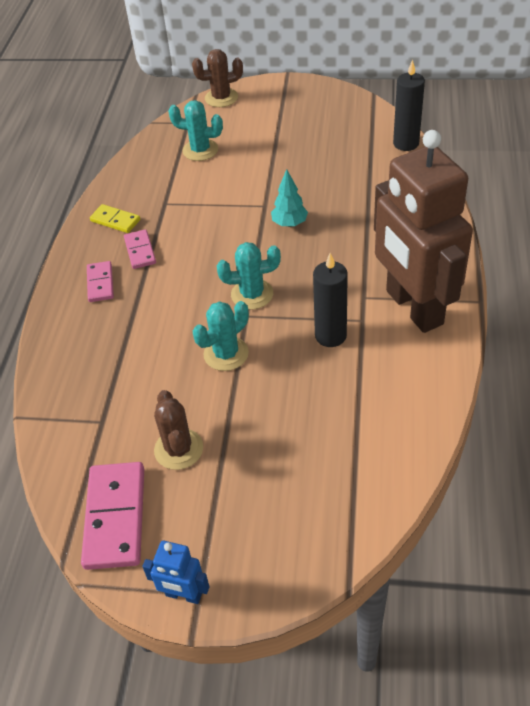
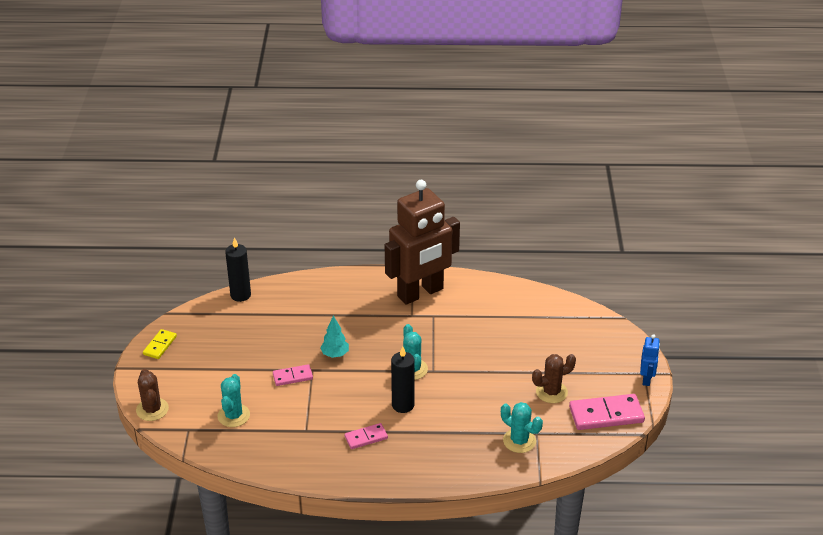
camera: 100 degrees left, 10 degrees down
pink domino [87,261,114,302] -> pink domino moved to [273,364,313,386]
yellow domino [90,204,140,233] -> yellow domino moved to [143,329,177,359]
turquoise cactus [193,301,249,371] -> turquoise cactus moved to [501,402,543,453]
black candle [313,253,348,347] -> black candle moved to [391,346,415,413]

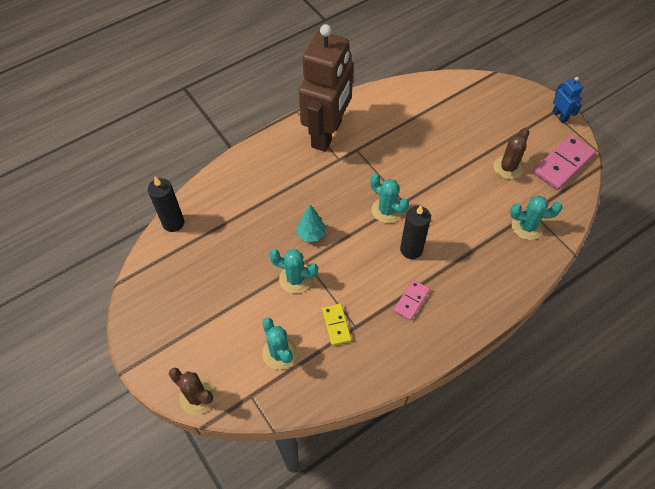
camera: 35 degrees left, 20 degrees up
yellow domino [143,329,177,359] -> yellow domino moved to [322,304,351,346]
pink domino [273,364,313,386] -> turquoise cactus [269,249,318,294]

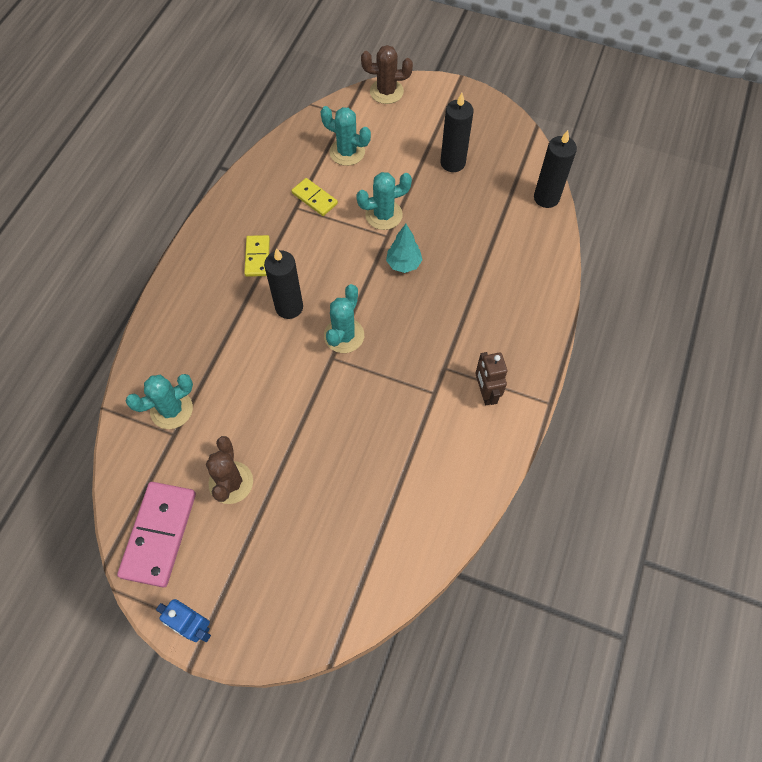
camera: 145 degrees right, 5 degrees up
brown robot [299,24,353,152] -> brown robot [475,352,507,405], size x0.40
turquoise cactus [370,174,409,223] -> turquoise cactus turned 75 degrees counterclockwise [324,284,364,353]
pink domino [394,280,430,321] -> yellow domino [244,235,270,277]
none -> black candle [440,93,474,172]

